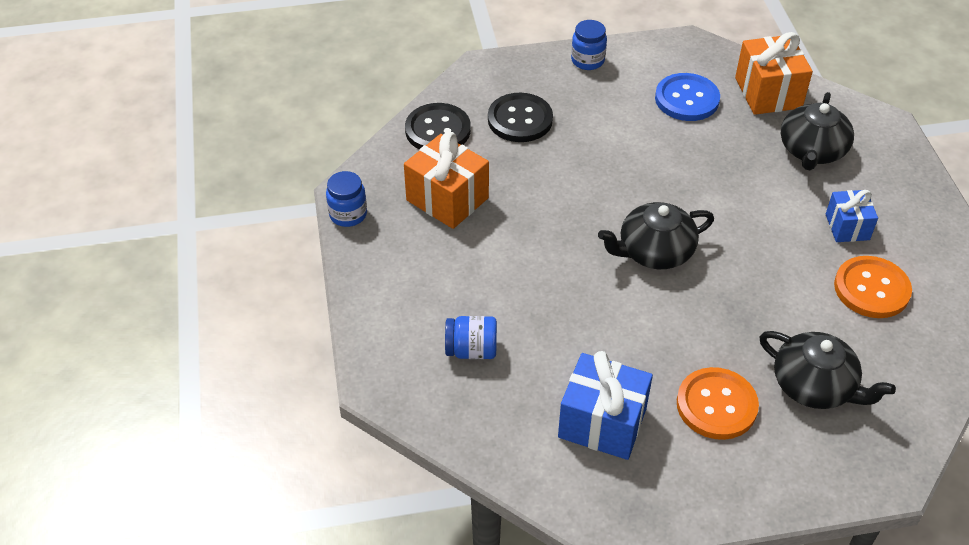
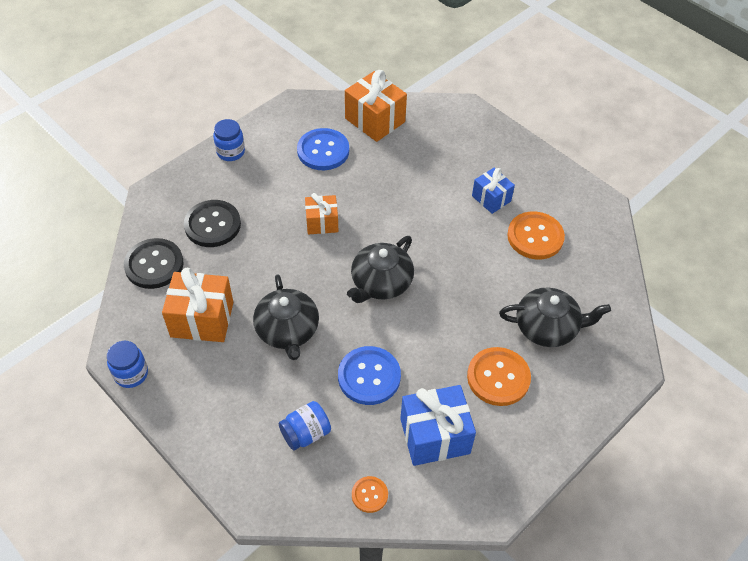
camera: 35 degrees left, 5 degrees up
black teapot [781,92,854,171] -> black teapot moved to [253,275,319,360]
none -> orange gift [305,193,338,235]
none -> blue button [338,346,401,405]
none -> orange button [352,476,388,513]

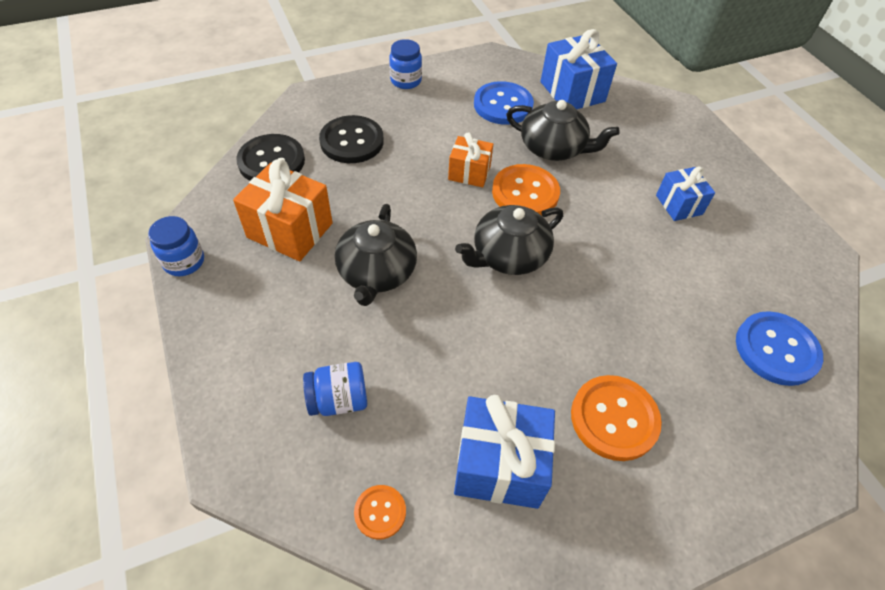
camera: 20 degrees right, 0 degrees up
blue button [338,346,401,405] -> blue button moved to [736,311,823,386]
orange gift [345,70,407,142] -> blue gift [541,29,617,109]
black teapot [499,287,611,347] -> black teapot moved to [506,100,620,161]
orange button [507,211,565,259] -> orange button moved to [492,164,560,216]

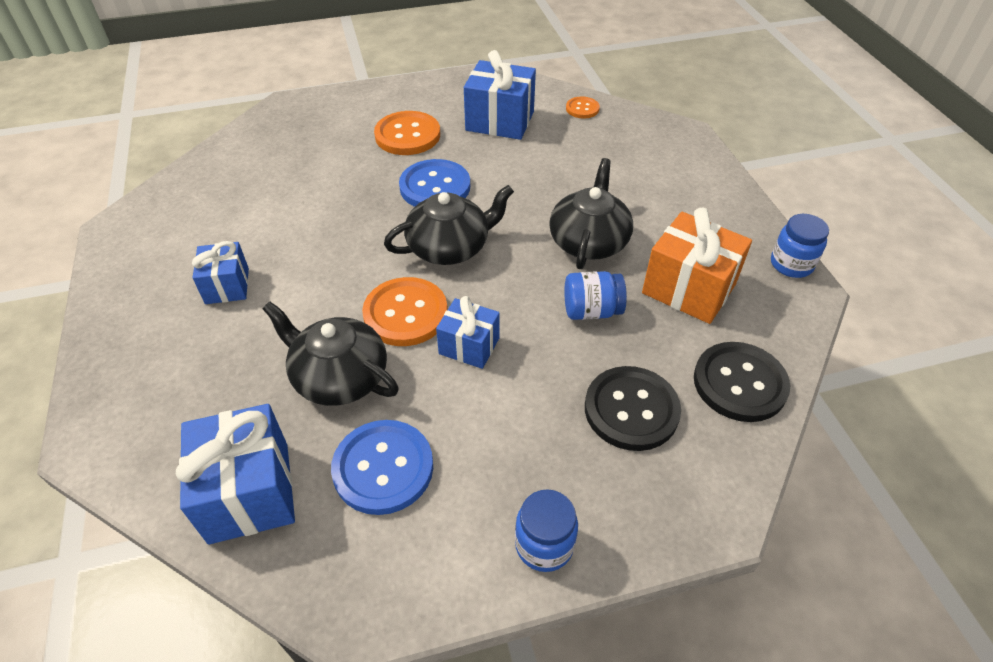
camera: 170 degrees left, 5 degrees down
blue jar [303,362,367,416] -> blue jar moved to [564,271,627,320]
orange gift [448,132,493,187] -> blue gift [436,296,500,369]
blue button [736,311,823,386] -> blue button moved to [399,159,470,207]

